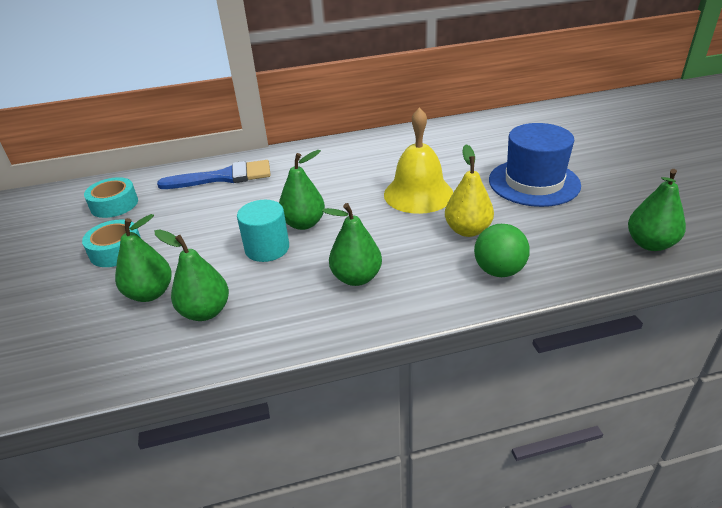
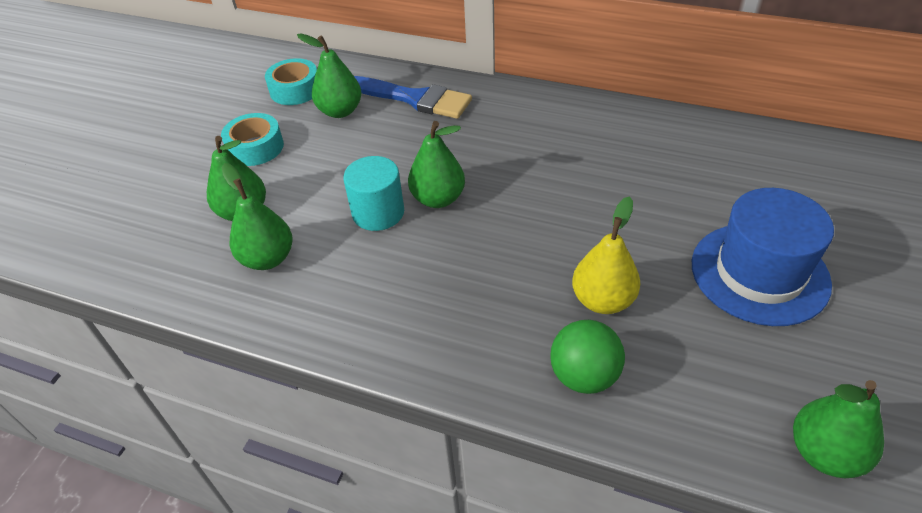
camera: 35 degrees right, 10 degrees up
green pear [322,203,382,286] -> green pear moved to [297,33,362,118]
yellow bell [384,107,453,214] -> none

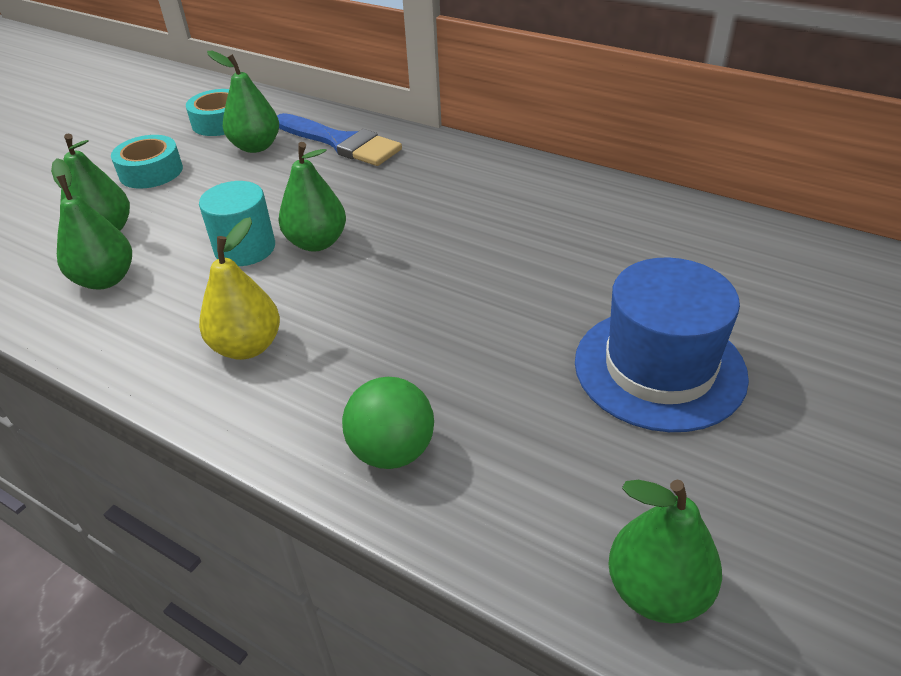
camera: 10 degrees right, 5 degrees down
yellow pear [572,196,640,314] -> yellow pear moved to [199,217,280,360]

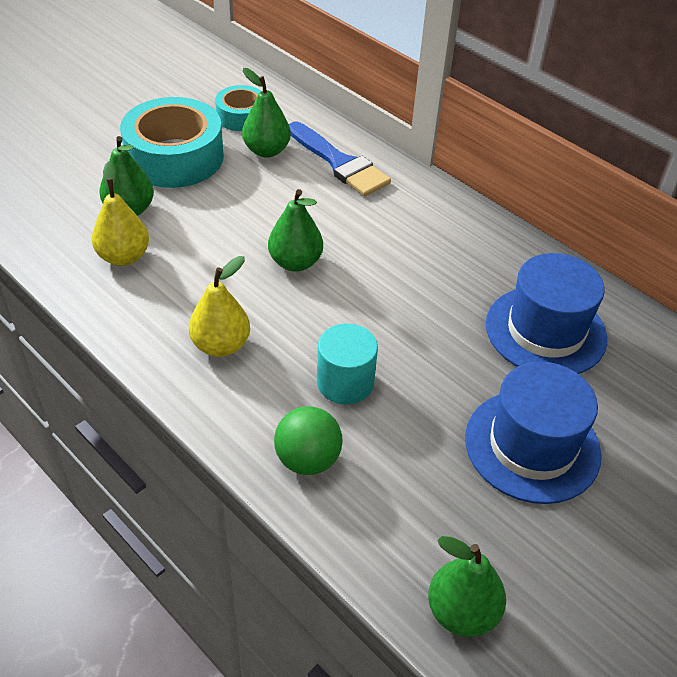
camera: 10 degrees right, 5 degrees up
green pear [51,158,132,289] -> yellow pear [92,162,149,266]
turquoise tape [111,135,183,189] -> turquoise tape [120,97,224,188], size x1.82
turquoise cylinder [199,181,275,266] -> turquoise cylinder moved to [317,323,378,405]
none -> blue hat [486,253,607,374]

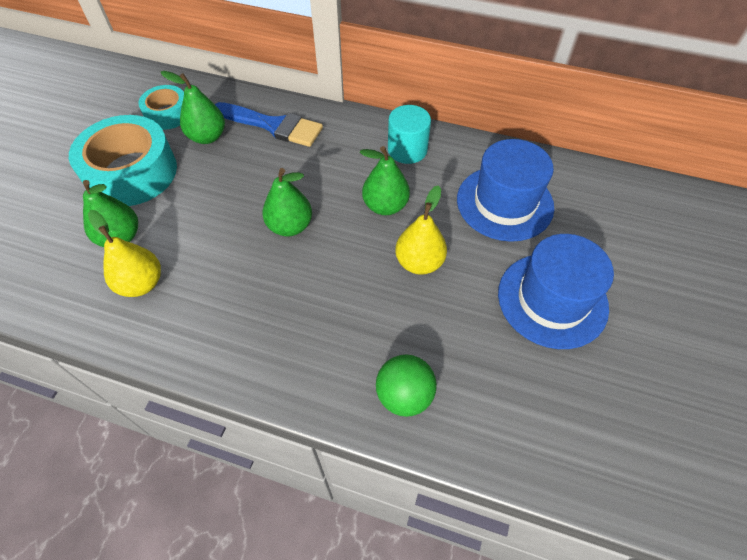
camera: 25 degrees left, 10 degrees up
yellow pear [189,256,250,357] -> yellow pear moved to [395,185,447,275]
turquoise cylinder [317,323,378,405] -> turquoise cylinder moved to [388,105,431,164]
green pear [428,536,506,637] -> green pear moved to [360,146,410,215]

